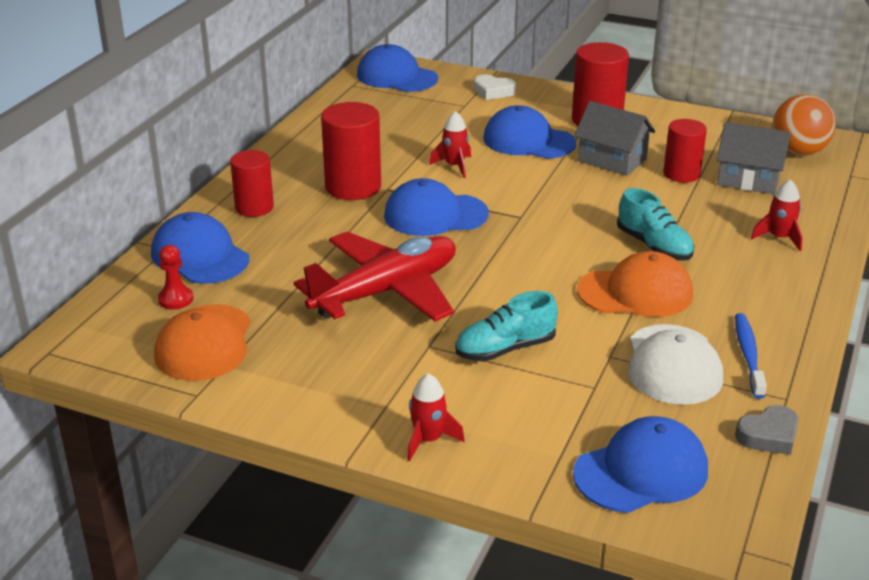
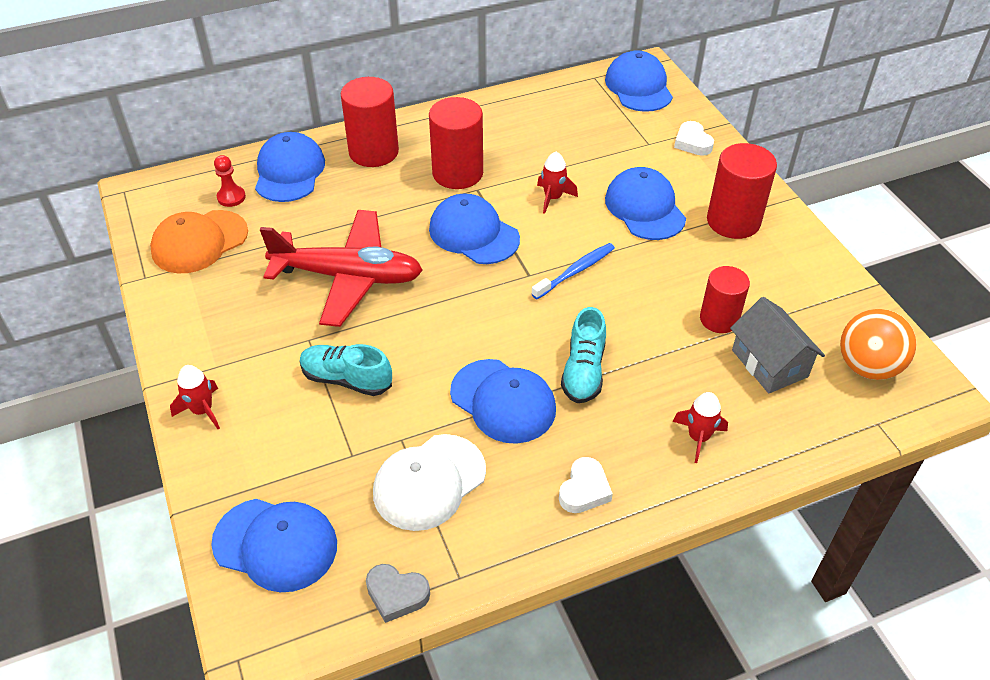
camera: 45 degrees right, 15 degrees up
red cylinder [230,150,274,217] -> red cylinder [341,77,399,167], size x1.50
grey house [574,101,655,176] -> none
orange cap [577,251,693,317] -> blue cap [450,359,556,444]
blue toothbrush [735,313,767,399] -> blue toothbrush moved to [532,243,615,299]
none -> white heart [559,457,613,513]

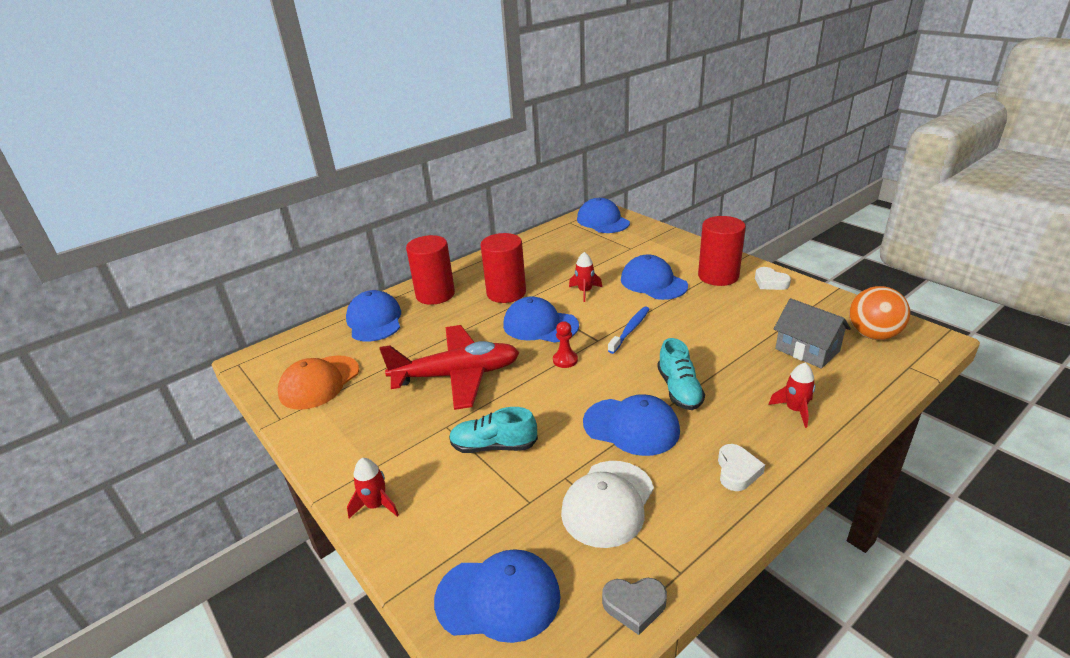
camera: 15 degrees left, 15 degrees down
red pawn [214,155,246,207] -> red pawn moved to [553,321,578,368]
white heart [674,121,714,156] -> white heart moved to [755,267,791,290]
red cylinder [700,266,750,333] -> none

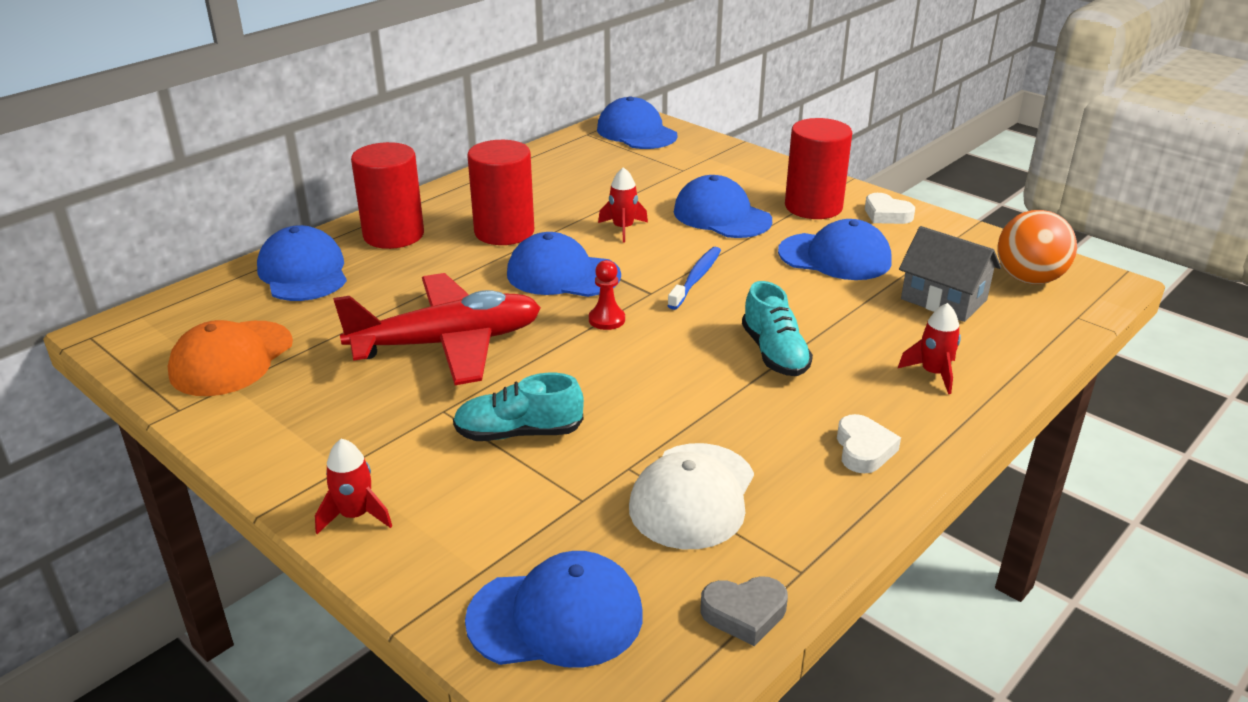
camera: 10 degrees left, 0 degrees up
blue cap [583,394,680,456] -> blue cap moved to [778,219,892,280]

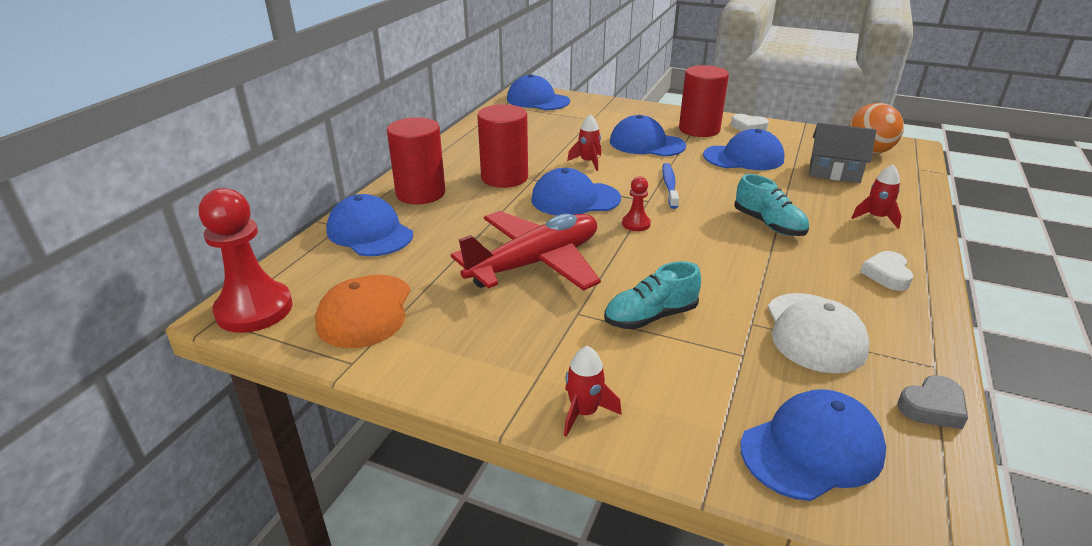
camera: 20 degrees left, 0 degrees up
white heart [837,414,901,474] -> white heart turned 150 degrees counterclockwise [860,251,913,291]
none -> red pawn [199,188,293,333]

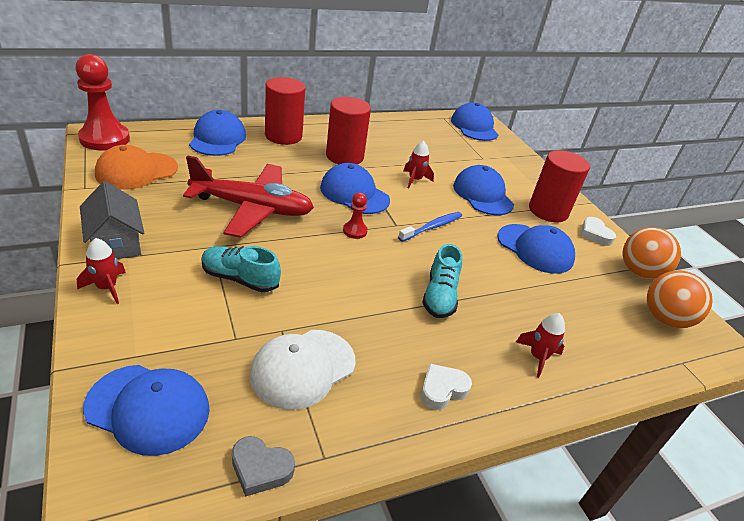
camera: 40 degrees right, 5 degrees up
grey house [810,123,876,183] -> grey house moved to [80,181,144,259]
none -> orange ball [623,227,681,279]

